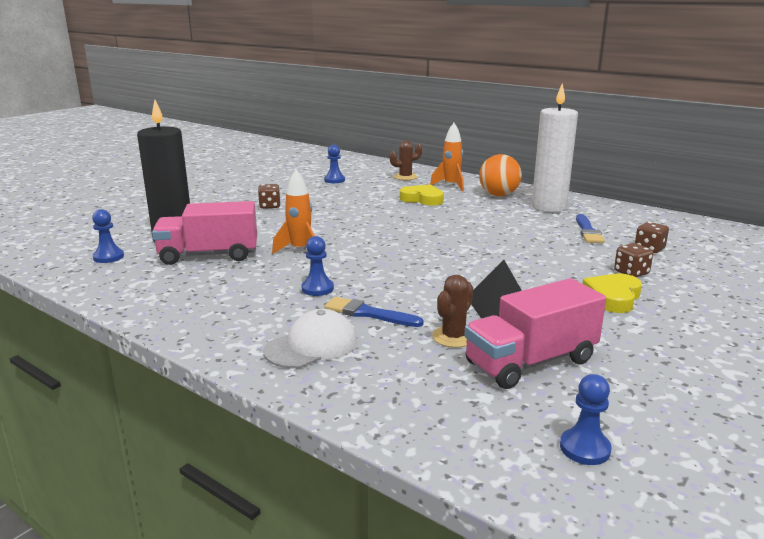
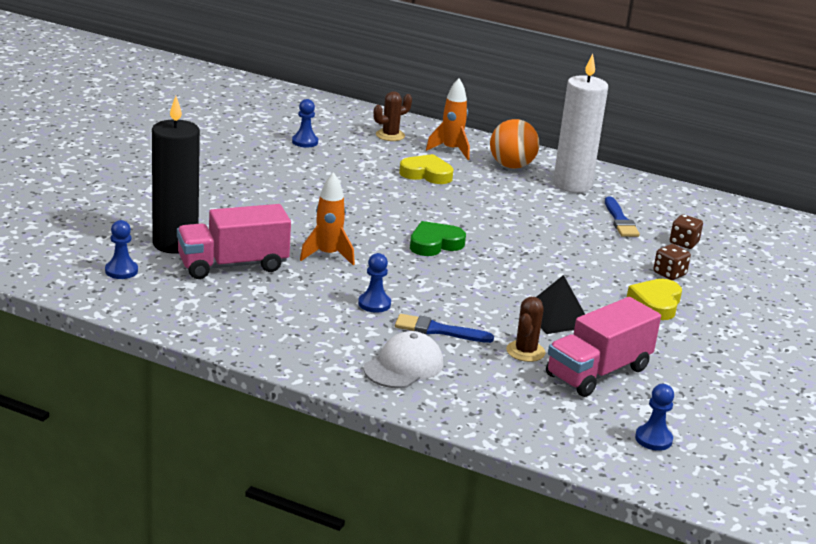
camera: 15 degrees left, 5 degrees up
brown dice [258,184,280,209] -> none
none -> green heart [410,221,466,256]

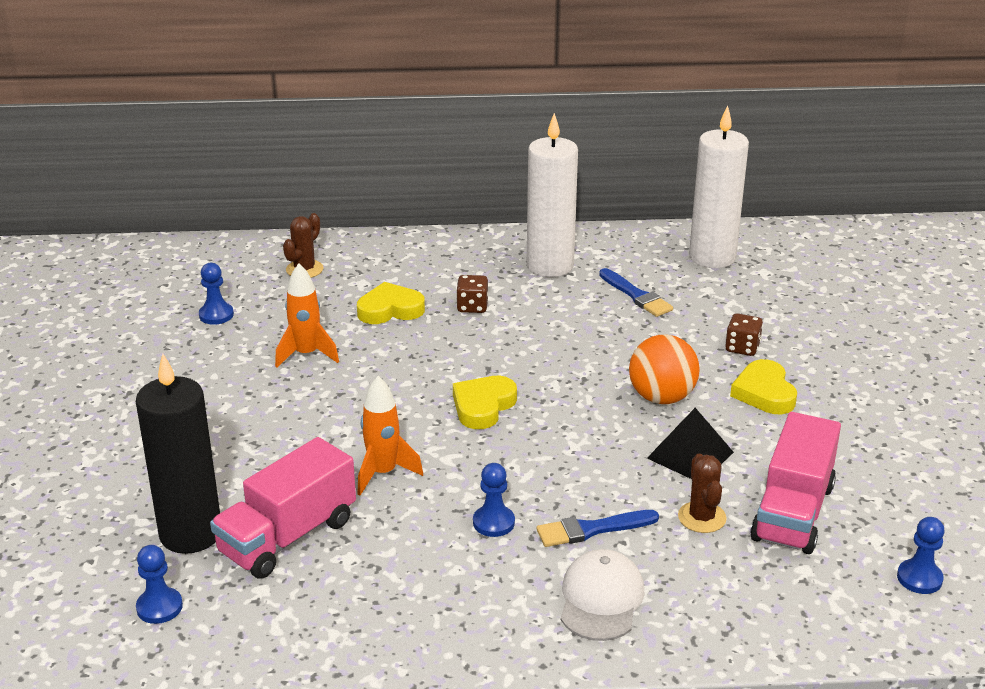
camera: 25 degrees left, 5 degrees up
green heart [410,221,466,256] -> yellow heart [453,376,517,429]
orange rocket [426,78,470,160] -> orange rocket moved to [275,263,339,368]
orange ball [490,119,539,169] -> orange ball moved to [629,335,700,404]
brown dice [670,214,703,249] -> brown dice moved to [456,275,488,313]
none -> white candle [689,105,749,268]

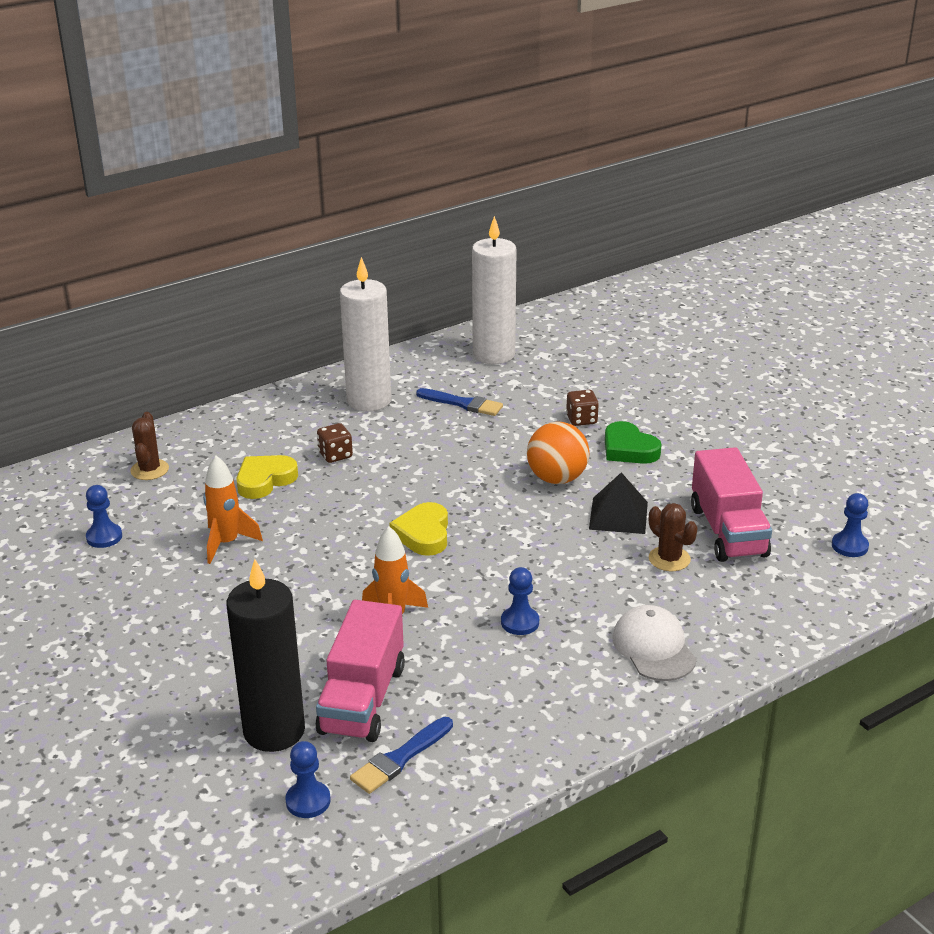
camera: 30 degrees left, 0 degrees up
blue brush [537,510,659,547] -> blue brush moved to [350,717,453,794]
yellow heart [730,359,797,414] -> green heart [605,421,662,464]

